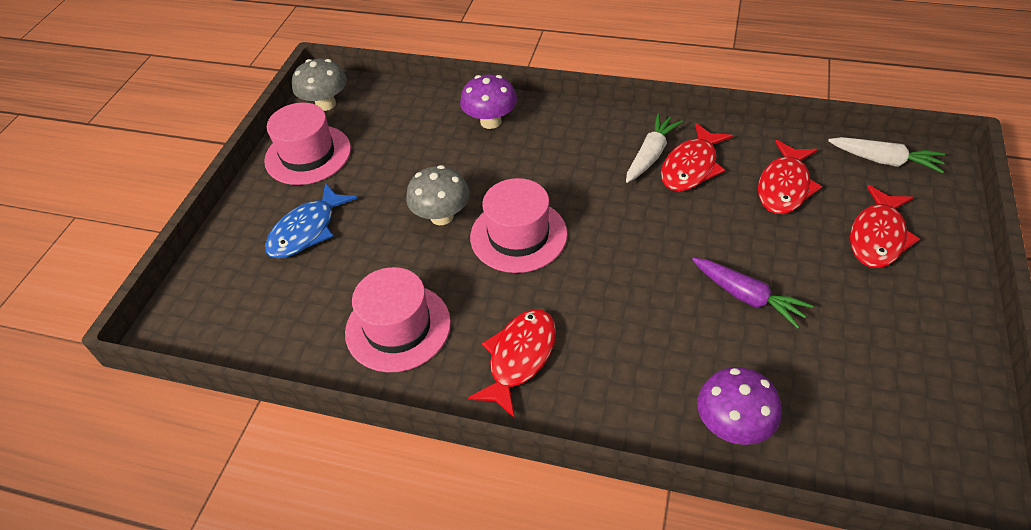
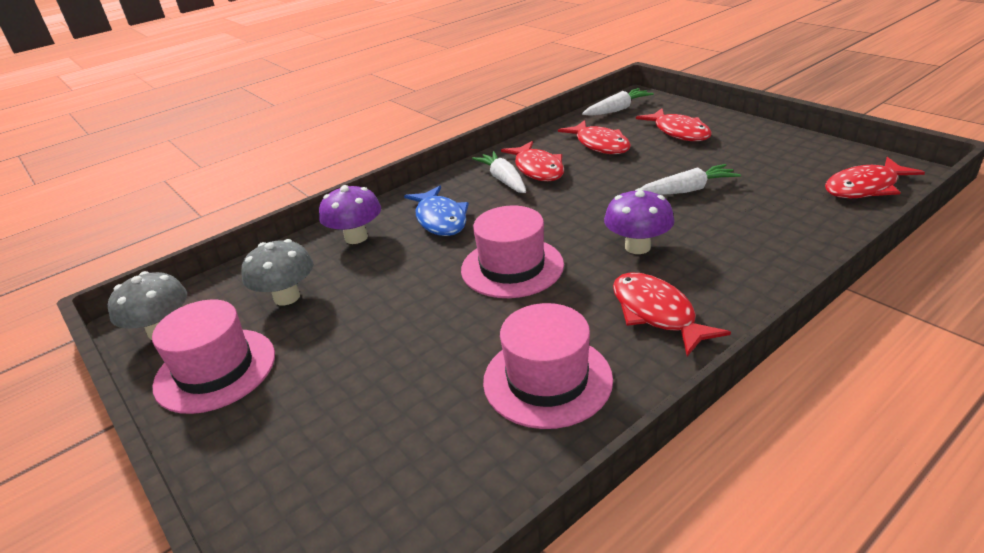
camera: 55 degrees left, 15 degrees down
blue fish [265,183,357,259] -> blue fish moved to [404,186,469,236]
grey mushroom [406,165,470,225] -> grey mushroom moved to [241,239,313,306]
purple carrot [692,258,813,329] -> white carrot [641,164,741,195]
purple mushroom [697,367,782,445] -> purple mushroom moved to [604,188,675,254]
none -> red fish [825,157,925,198]

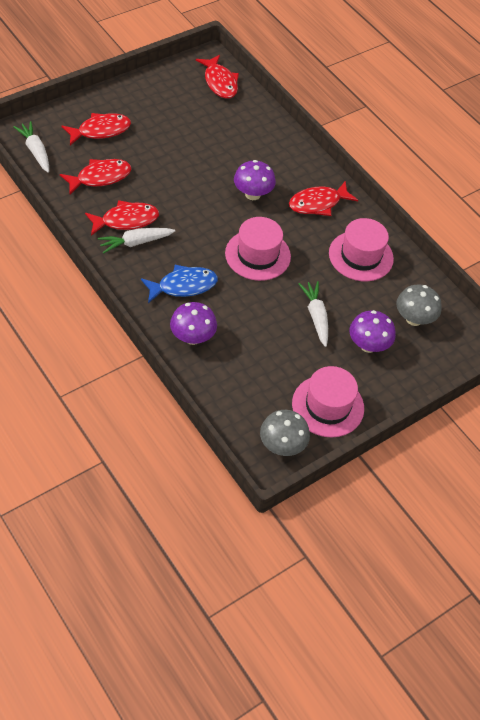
camera: 95 degrees left, 20 degrees up
grey mushroom [241,239,313,306] -> grey mushroom moved to [396,285,442,326]
white carrot [641,164,741,195] -> white carrot moved to [299,281,328,347]
none -> purple mushroom [349,310,396,353]

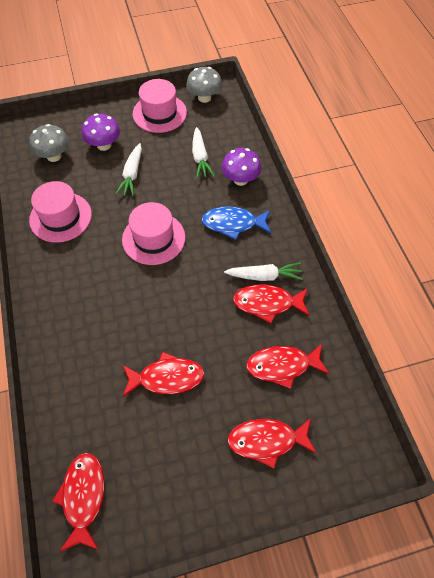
camera: 155 degrees left, 5 degrees up
white carrot [13,121,49,173] -> white carrot moved to [192,127,215,178]
purple mushroom [234,160,276,200] -> none
red fish [289,181,358,216] -> red fish moved to [123,352,204,397]

